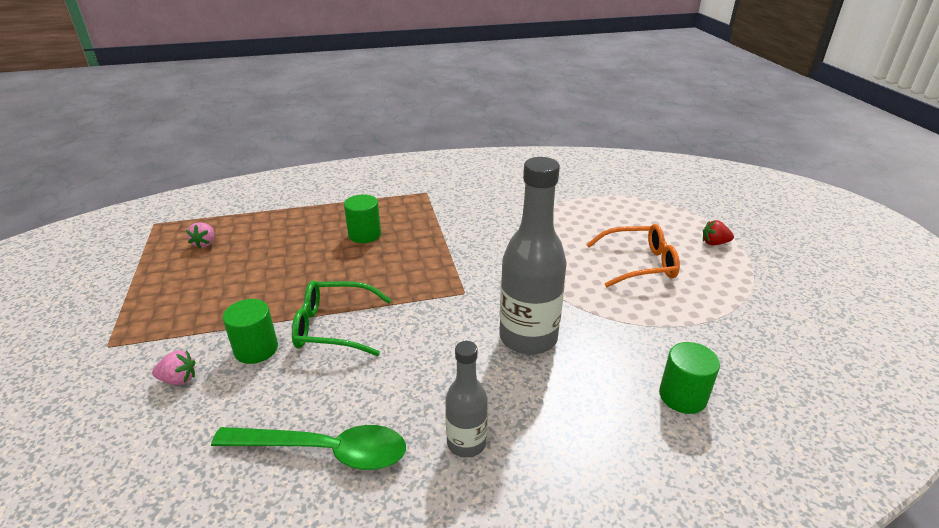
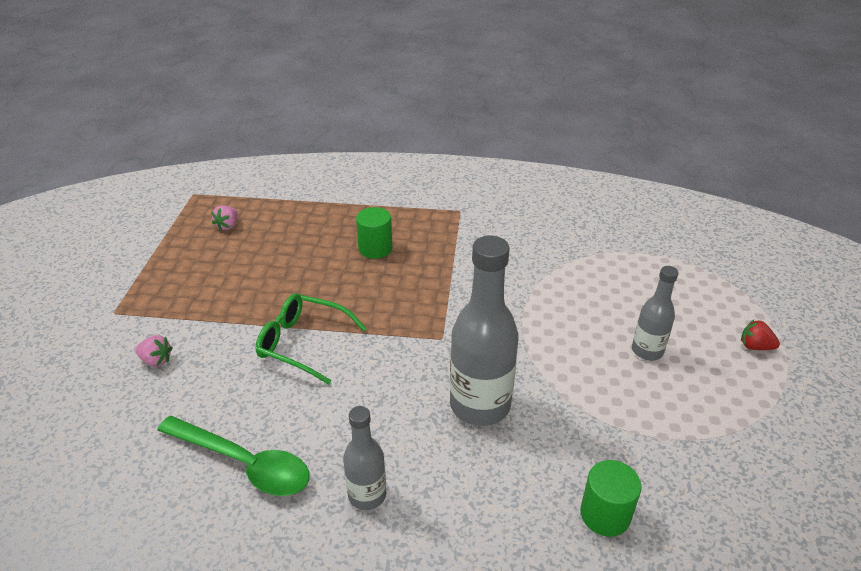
camera: 20 degrees right, 5 degrees up
green cylinder [223,299,278,364] -> none
orange glasses [586,224,680,287] -> grey bottle [632,266,679,360]

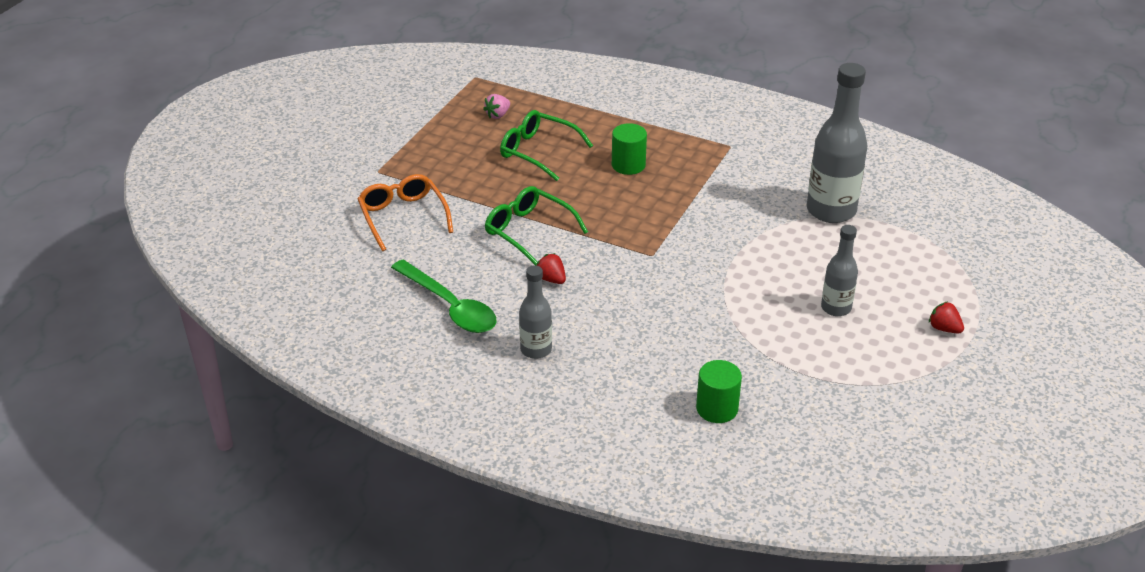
camera: 20 degrees right, 0 degrees up
pink strawberry [135,335,173,367] -> orange glasses [358,174,453,251]
grey bottle [450,236,518,426] -> grey bottle moved to [807,63,867,223]
none -> green glasses [500,110,593,181]
none -> red strawberry [537,253,566,284]

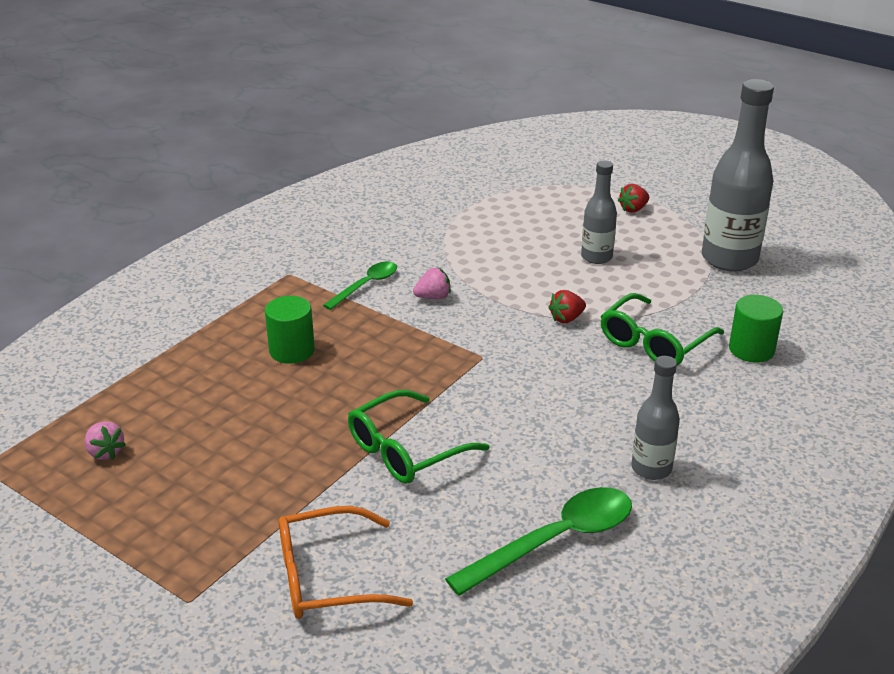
camera: 80 degrees left, 5 degrees down
green glasses [500,110,593,181] -> green glasses moved to [600,293,724,366]
red strawberry [537,253,566,284] -> red strawberry moved to [548,290,586,323]
grey bottle [807,63,867,223] -> grey bottle moved to [702,79,774,271]
none -> green spoon [323,261,397,310]
none -> pink strawberry [413,268,451,299]

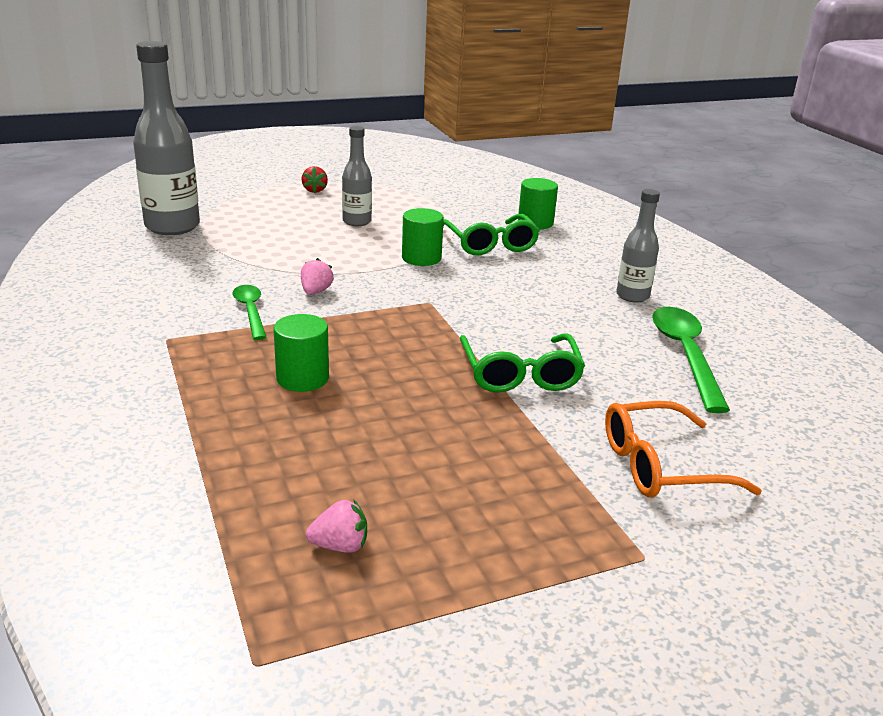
camera: 60 degrees left, 5 degrees down
orange glasses [279,506,413,619] -> orange glasses turned 60 degrees clockwise [605,401,762,498]
red strawberry [548,290,586,323] -> green cylinder [402,208,444,266]
grey bottle [702,79,774,271] -> grey bottle moved to [133,41,200,235]

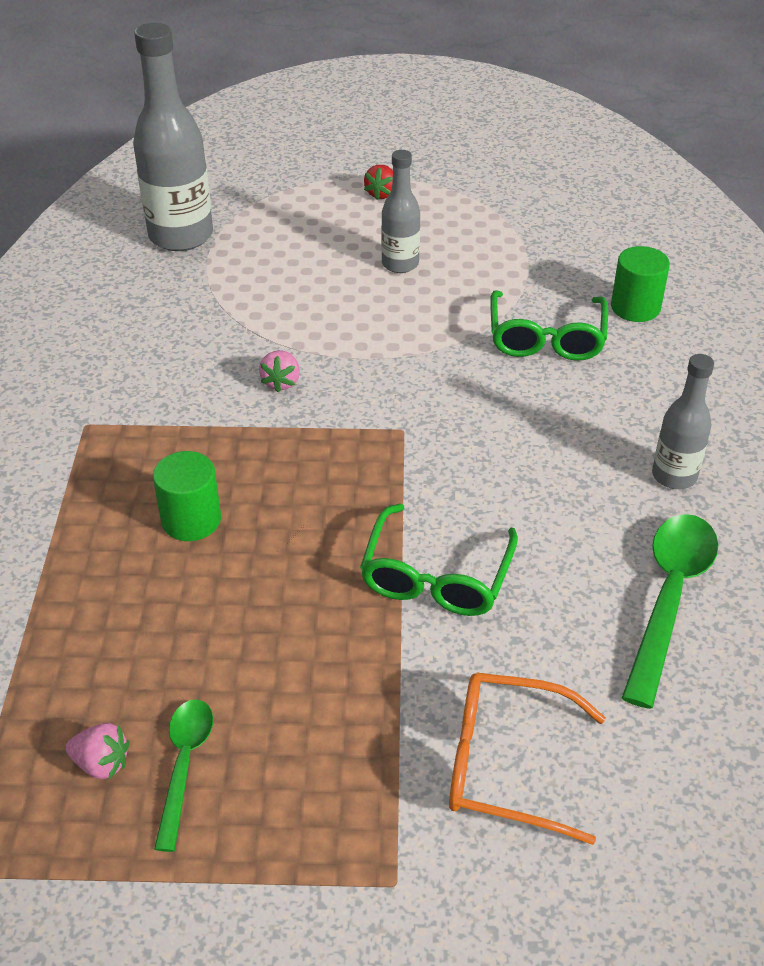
camera: 25 degrees right, 15 degrees up
green spoon [233,285,267,340] -> green spoon moved to [154,699,213,852]
pink strawberry [301,258,334,295] -> pink strawberry turned 150 degrees clockwise [259,350,300,392]
green cylinder [402,208,444,266] -> none

